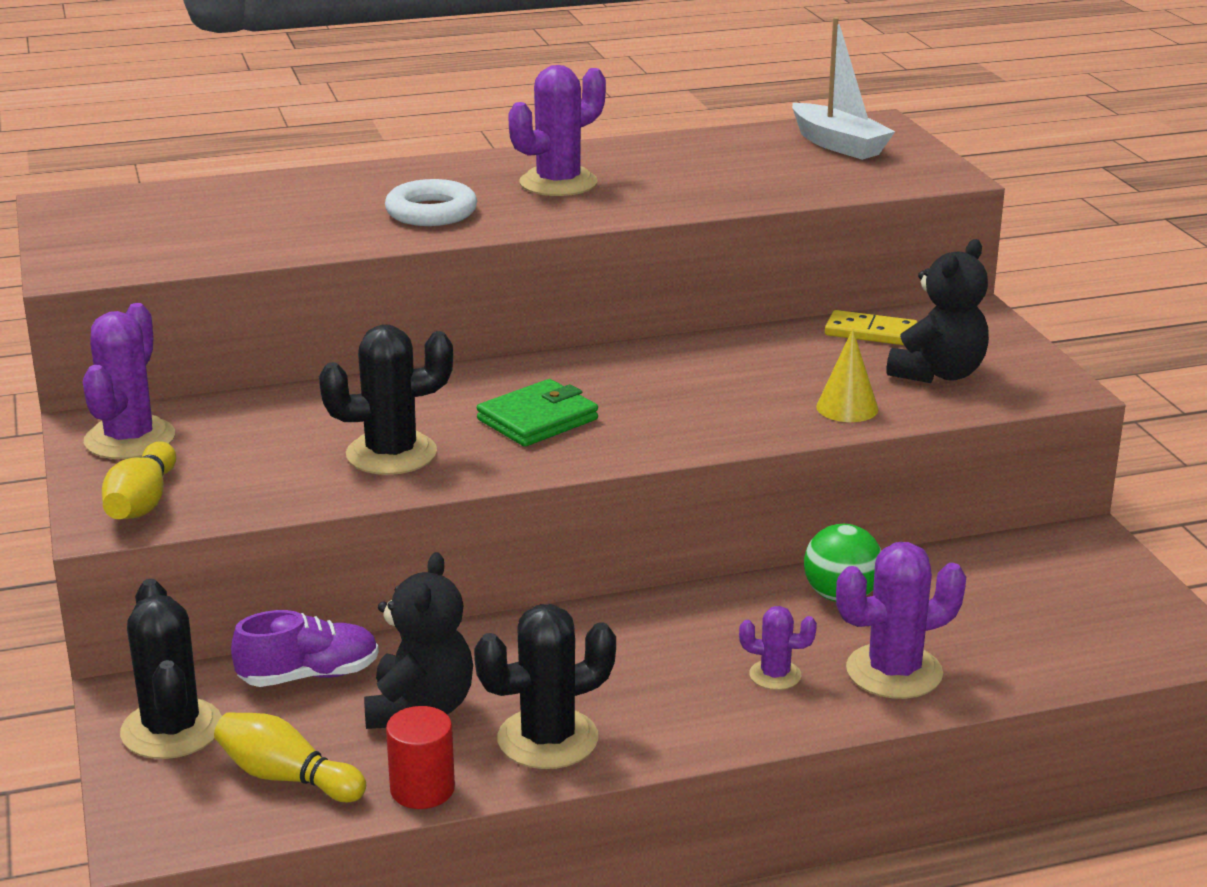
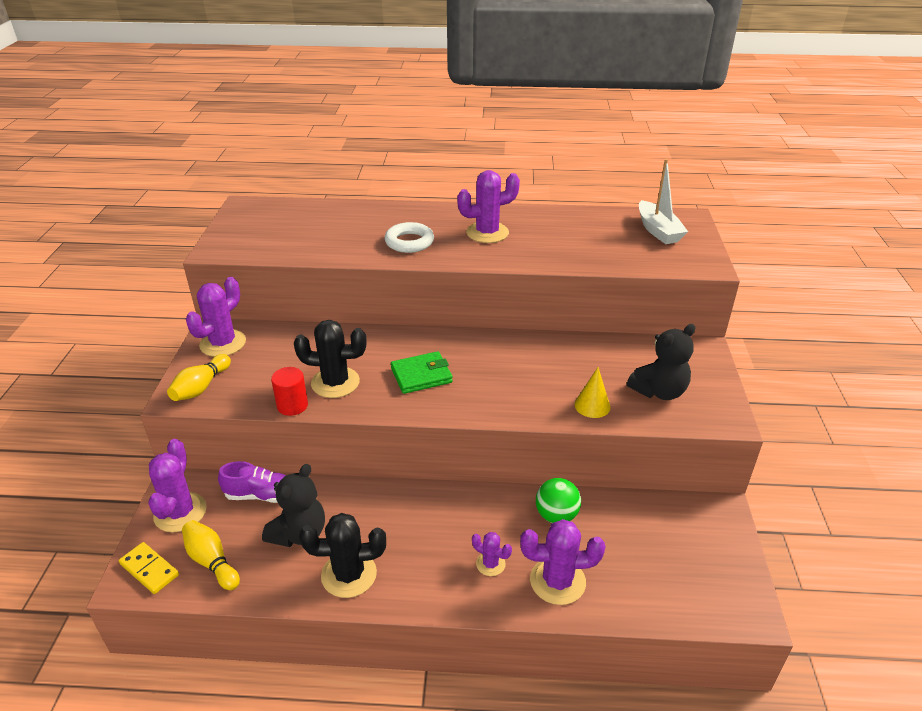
camera: 20 degrees right, 10 degrees up
black cactus [120,579,222,759] -> purple cactus [149,439,207,532]
red cylinder [386,706,455,809] -> red cylinder moved to [271,367,308,416]
yellow domino [825,310,918,345] -> yellow domino moved to [119,542,179,594]

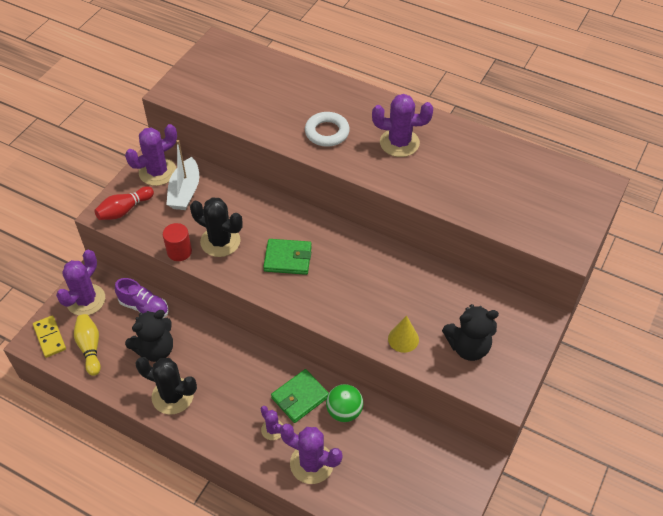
camera: 25 degrees right, 15 degrees up
yellow bowling pin [167,354,231,401] -> red bowling pin [94,186,154,220]
white boat [639,159,688,244] -> white boat moved to [166,140,199,210]
none -> green wallet [271,369,329,423]

